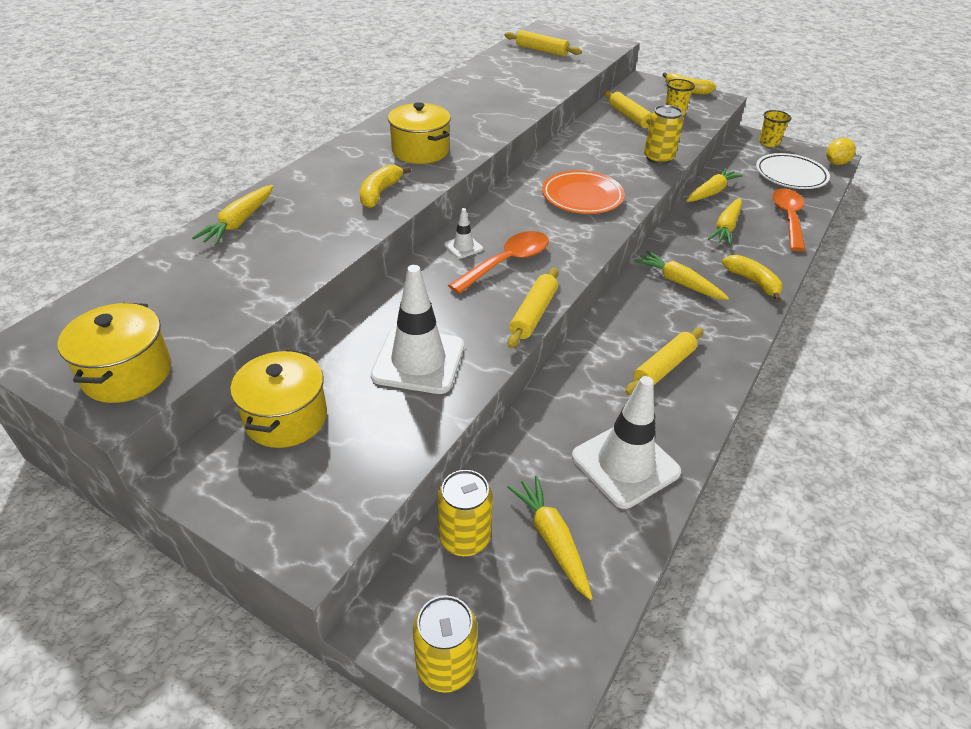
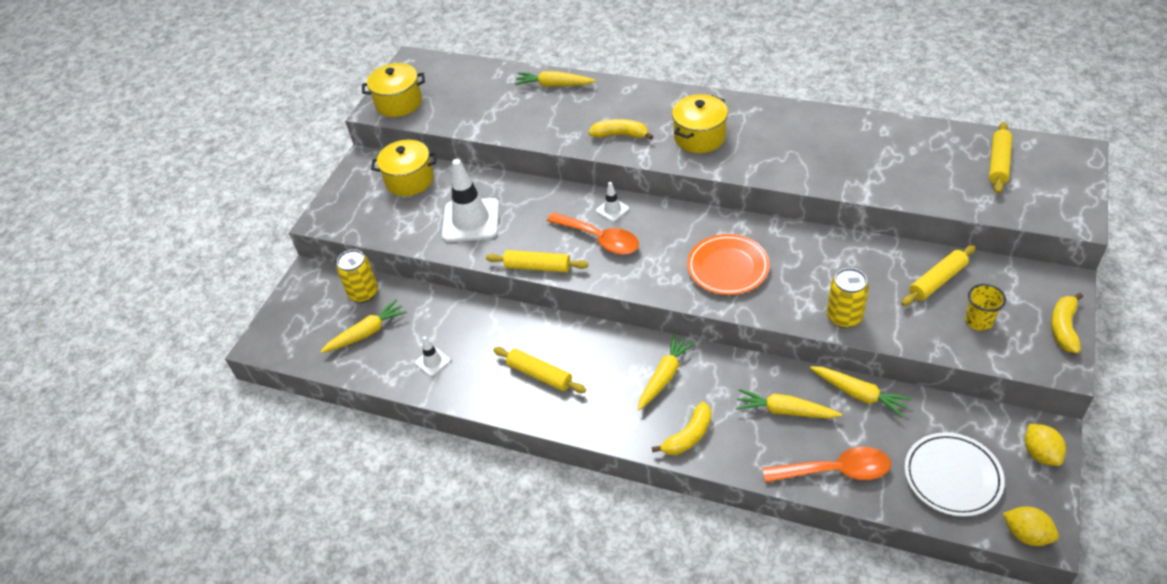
camera: 85 degrees right, 5 degrees up
yellow can [413,596,478,693] -> none
white traffic cone [572,376,681,509] -> white traffic cone [415,336,451,376], size x0.46
yellow cup [759,110,791,147] -> yellow lemon [1025,424,1066,466]

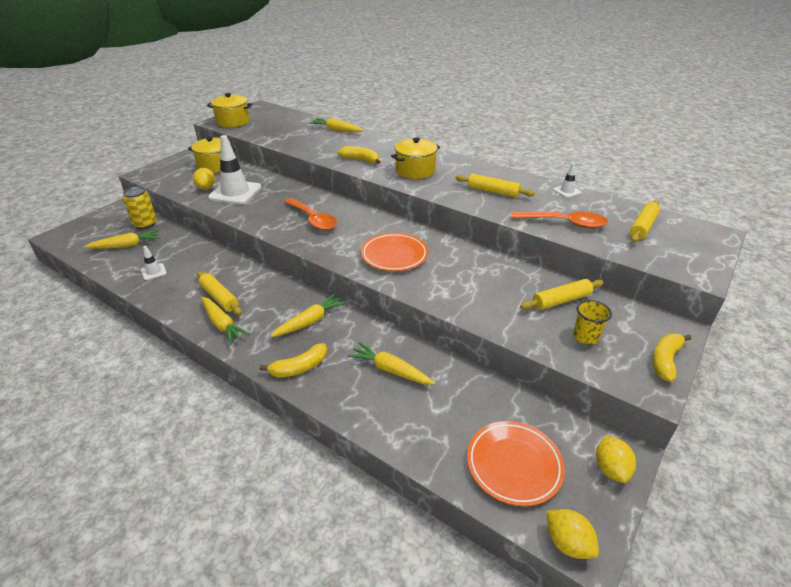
camera: 10 degrees right, 10 degrees down
yellow rolling pin [486,250,588,273] -> yellow rolling pin moved to [455,174,535,197]
white traffic cone [596,182,629,222] -> white traffic cone moved to [553,163,581,198]
orange spoon [763,447,891,483] -> orange spoon moved to [512,211,608,229]
yellow carrot [810,366,912,418] -> yellow carrot moved to [201,297,250,345]
yellow can [827,268,869,328] -> none
white plate [904,432,1005,517] -> orange plate [467,421,565,506]
none -> yellow lemon [193,168,215,190]

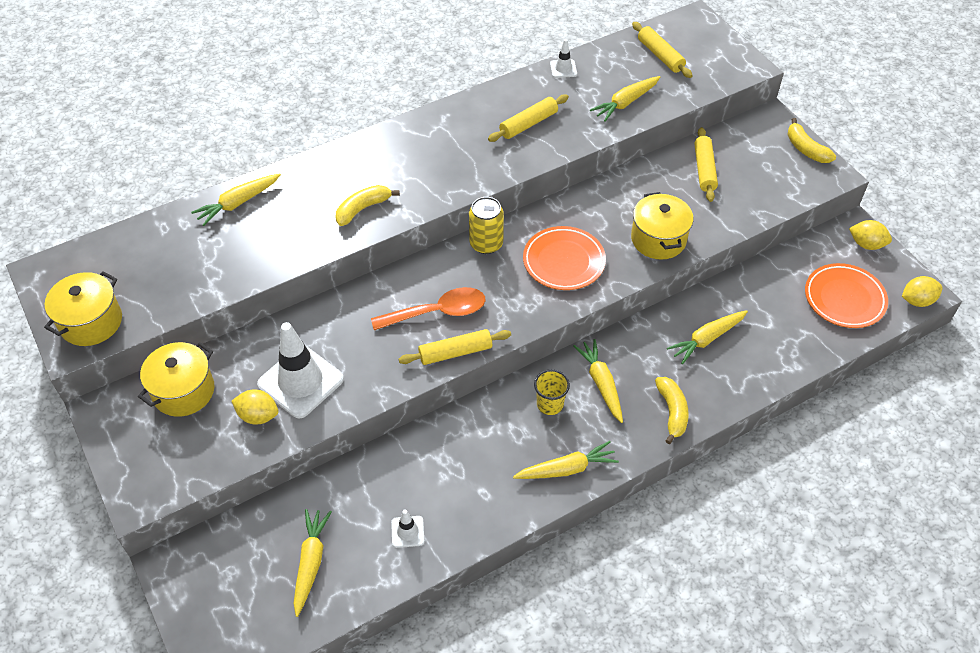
camera: 65 degrees left, 15 degrees up
yellow can [123,187,157,229] -> yellow can moved to [469,197,504,254]
yellow rolling pin [196,271,242,315] -> yellow rolling pin moved to [399,329,511,365]
yellow pot [391,137,440,179] -> yellow pot moved to [631,192,693,260]
orange spoon [512,211,608,229] -> yellow carrot [590,76,660,122]
yellow cup [573,300,612,345] -> yellow cup moved to [534,370,570,415]

